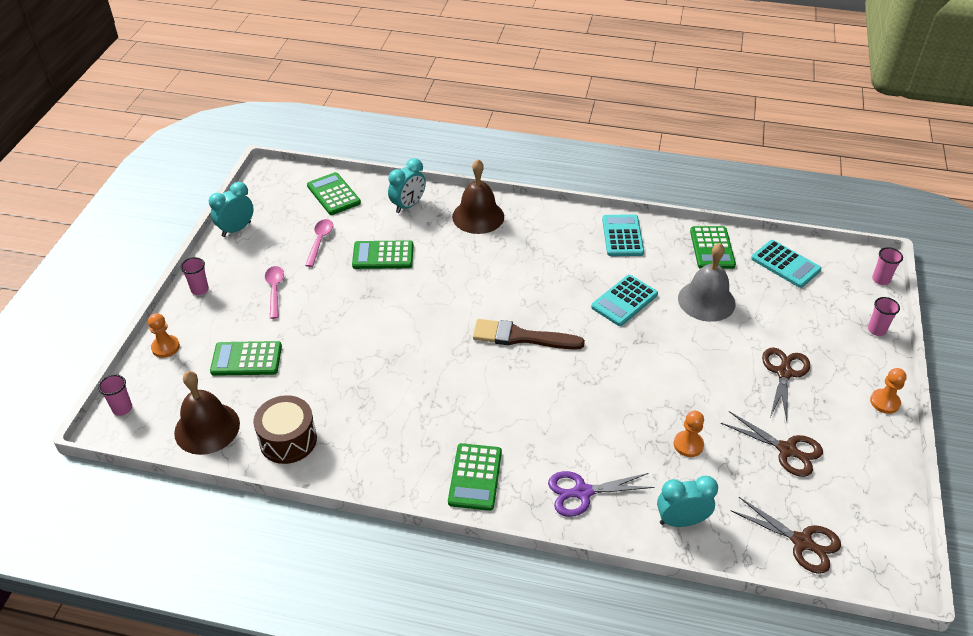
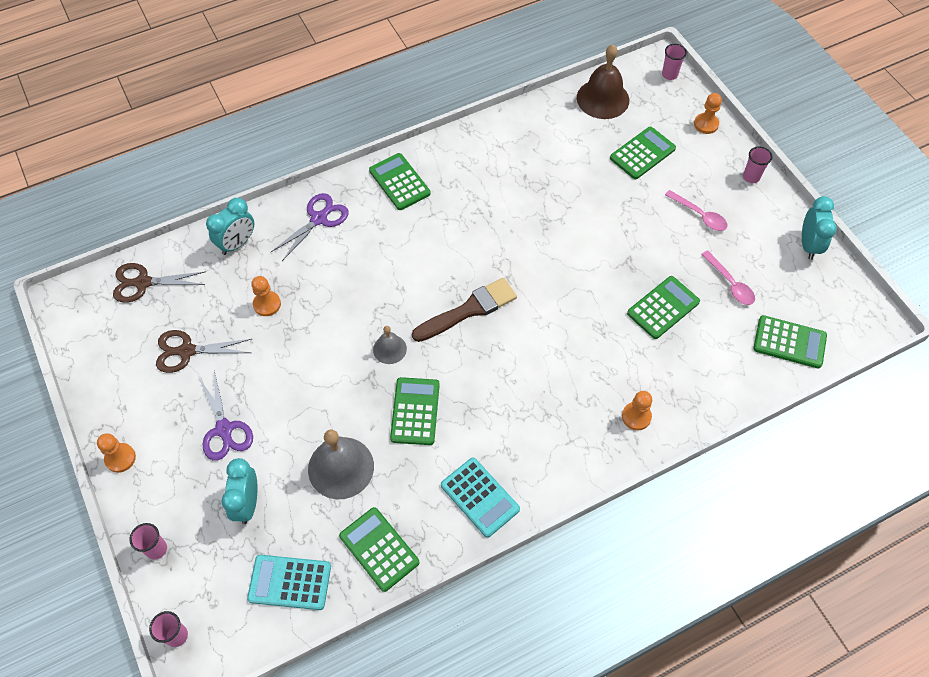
camera: 140 degrees right, 15 degrees up
brown drum [253,395,317,464] -> none
turquoise clock [388,158,426,213] -> turquoise clock moved to [221,458,257,524]
brown bell [452,159,504,234] -> orange pawn [622,391,652,430]
turquoise calculator [591,275,658,326] -> green calculator [390,377,440,445]
brown scissors [762,347,810,421] -> purple scissors [198,371,253,461]
none -> grey bell [373,326,407,364]

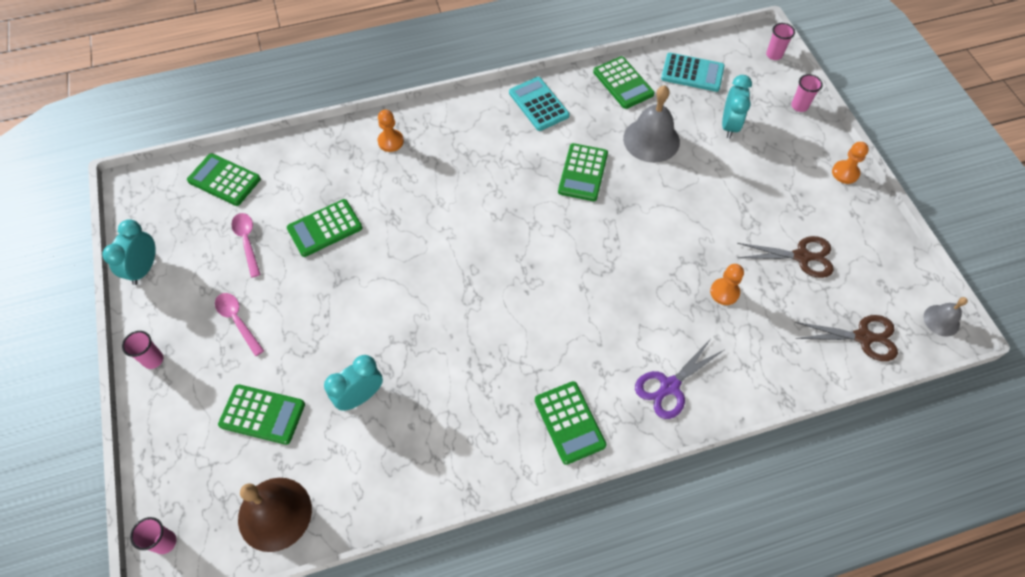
camera: 170 degrees left, 0 degrees up
purple scissors [198,371,253,461] -> none
turquoise clock [206,198,254,255] -> turquoise clock moved to [324,355,383,411]
grey bell [373,326,407,364] -> grey bell moved to [924,297,968,337]
brown brush [412,278,517,342] -> none
green calculator [610,127,676,179] -> green calculator turned 135 degrees counterclockwise [218,384,305,445]
orange pawn [694,93,722,134] -> none

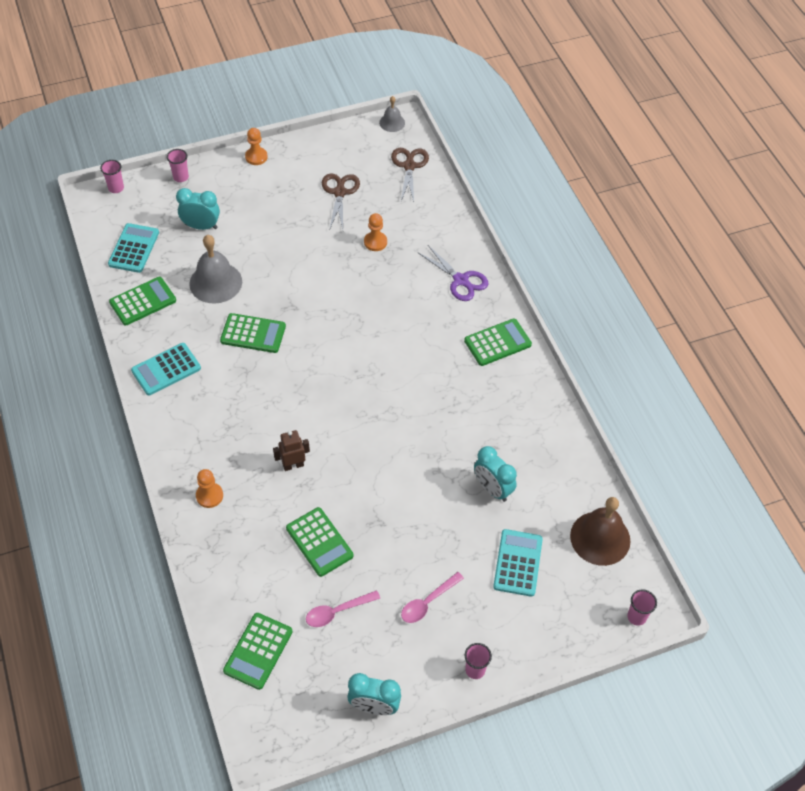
camera: 95 degrees left, 5 degrees down
green calculator [218,384,305,445] -> turquoise calculator [493,529,543,597]
none -> brown robot [273,430,310,471]

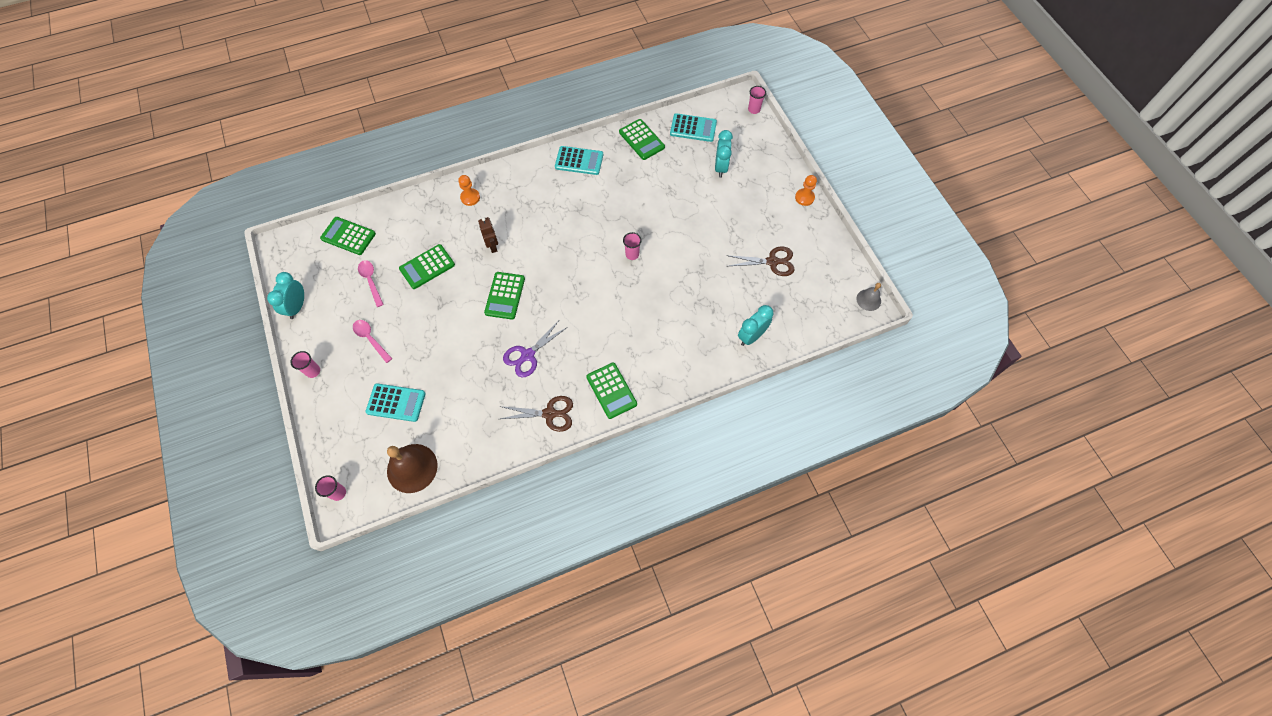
camera: 90 degrees right, 10 degrees up
turquoise calculator [131,343,201,396] -> turquoise calculator turned 135 degrees clockwise [555,146,603,175]
pink cup [167,149,189,182] -> pink cup moved to [623,232,642,260]
grey bell [189,235,242,304] -> none
green calculator [220,313,286,353] -> green calculator moved to [484,272,525,319]
orange pawn [364,213,387,251] -> none
brown scissors [391,148,429,202] -> brown scissors moved to [499,396,573,432]
purple scissors [418,245,488,301] -> purple scissors moved to [503,319,568,377]
turquoise clock [474,446,517,502] -> turquoise clock moved to [738,305,773,346]

